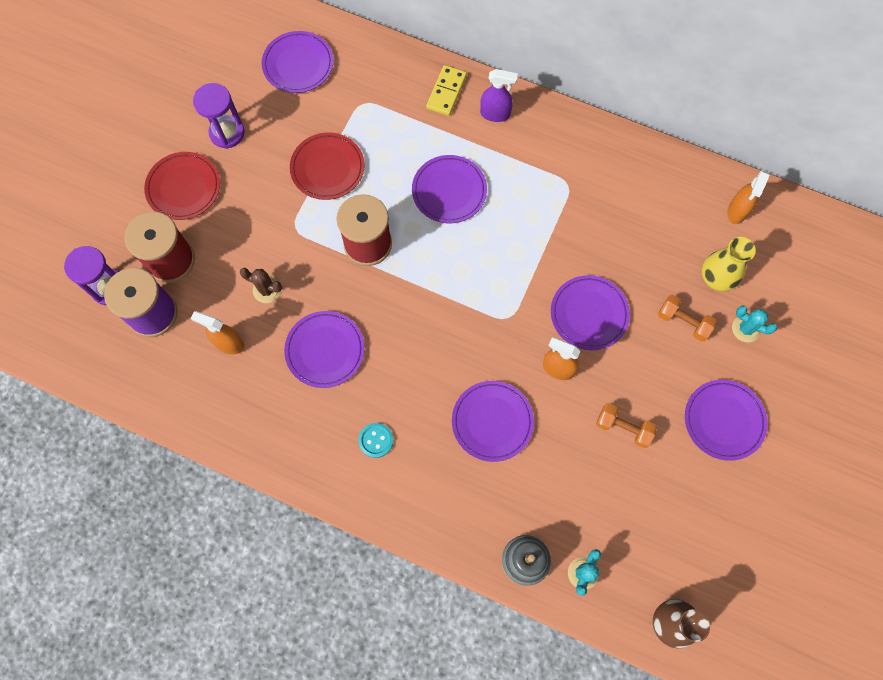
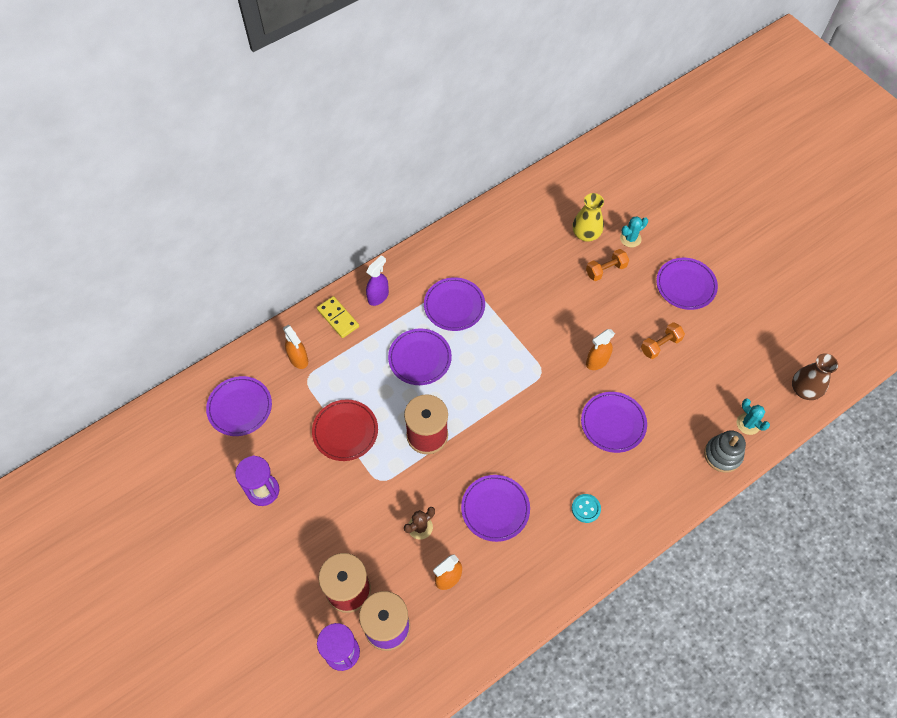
camera: 60 degrees left, 10 degrees down
red plate [144,152,220,220] -> none
purple plate [551,275,630,350] -> purple plate moved to [424,277,485,331]
orange spray bottle [727,170,770,224] -> orange spray bottle moved to [283,325,308,369]

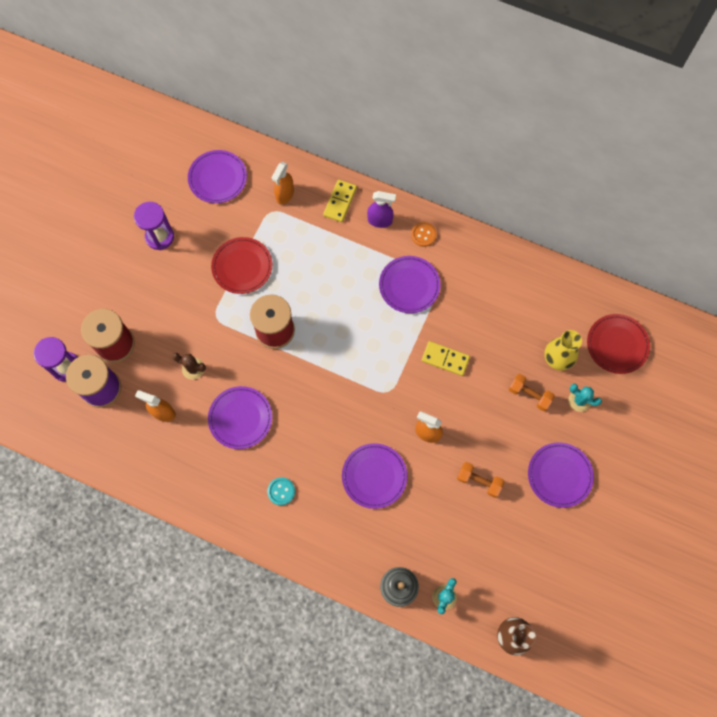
camera: 60 degrees right, 10 degrees up
purple plate [388,328,452,385] -> none
none -> orange button [411,222,437,247]
none -> yellow domino [421,341,470,376]
none -> red plate [587,314,650,374]

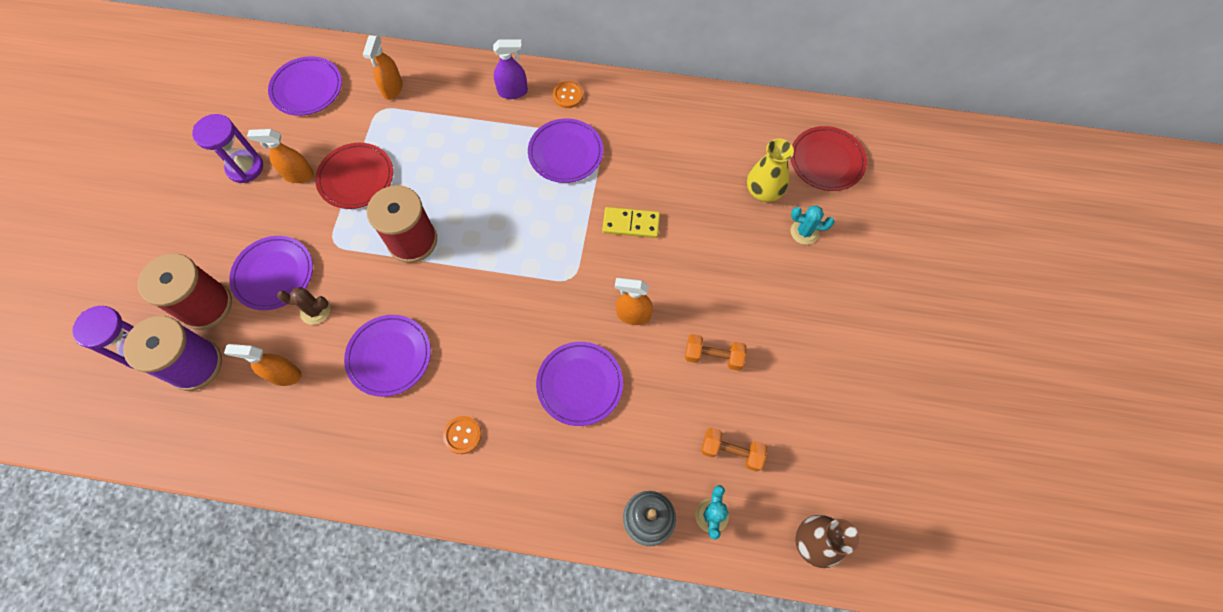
camera: 15 degrees left, 5 degrees down
turquoise button [267,477,295,506] -> orange button [443,416,482,454]
yellow domino [323,179,357,222] -> none
orange dumbbell [509,374,555,411] -> orange dumbbell moved to [701,427,767,472]
purple plate [528,442,594,508] -> purple plate moved to [229,236,313,310]
none -> orange spray bottle [247,129,314,183]

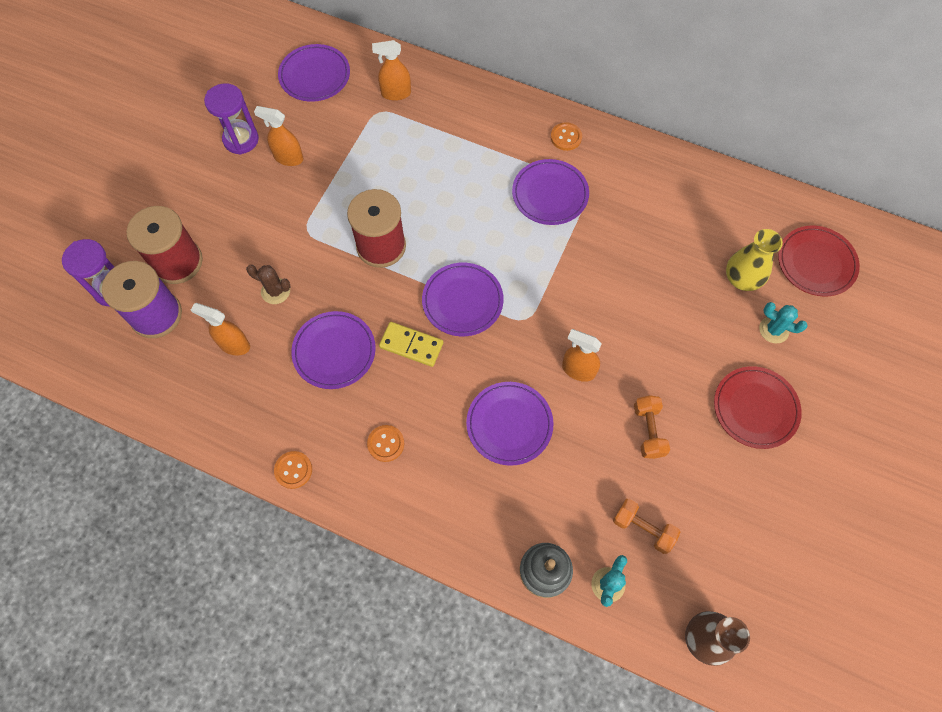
camera: 15 degrees right, 0 degrees up
purple plate [229,236,313,310] -> purple plate moved to [422,263,504,336]
red plate [315,143,393,209] -> red plate moved to [714,366,802,449]
orange spray bottle [363,35,403,100] -> orange spray bottle turned 60 degrees clockwise [372,40,411,101]
purple spray bottle [493,40,528,99] -> none
yellow domino [602,207,660,238] -> yellow domino moved to [379,322,443,367]
orange dumbbell [685,334,746,371] -> orange dumbbell turned 60 degrees clockwise [634,395,670,459]
none -> orange button [274,451,312,489]

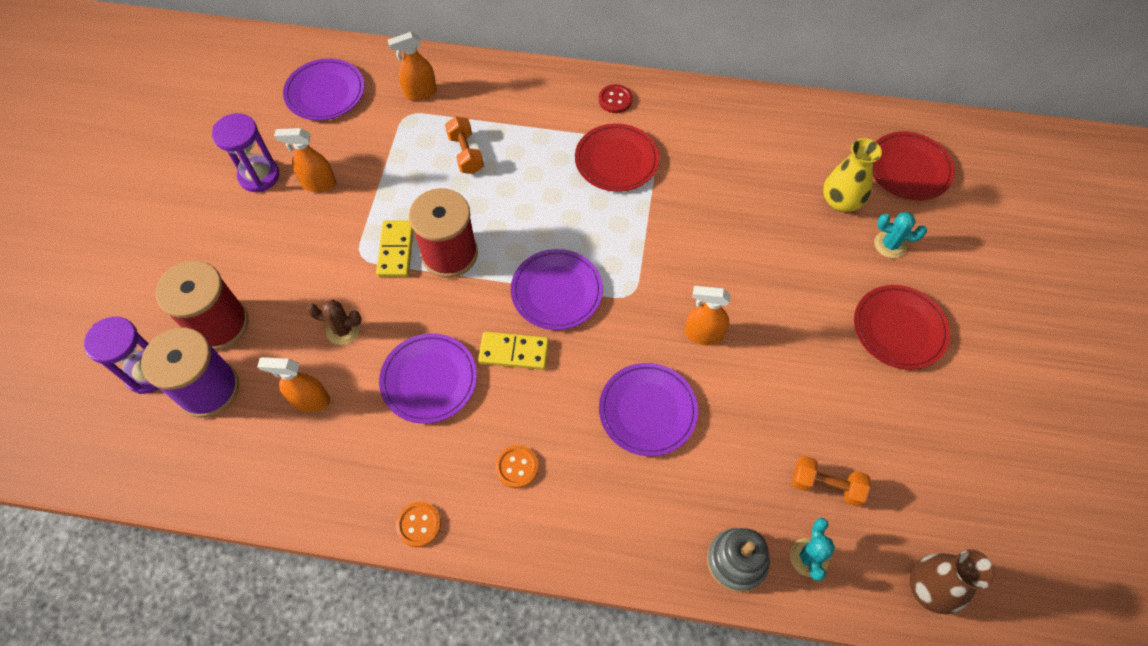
camera: 15 degrees left, 5 degrees down
purple plate [512,159,589,225] -> red plate [575,123,659,192]
orange button [551,122,582,151] -> red button [599,84,633,113]
orange dumbbell [634,395,670,459] -> orange dumbbell moved to [445,116,484,174]
none -> yellow domino [376,221,414,277]

